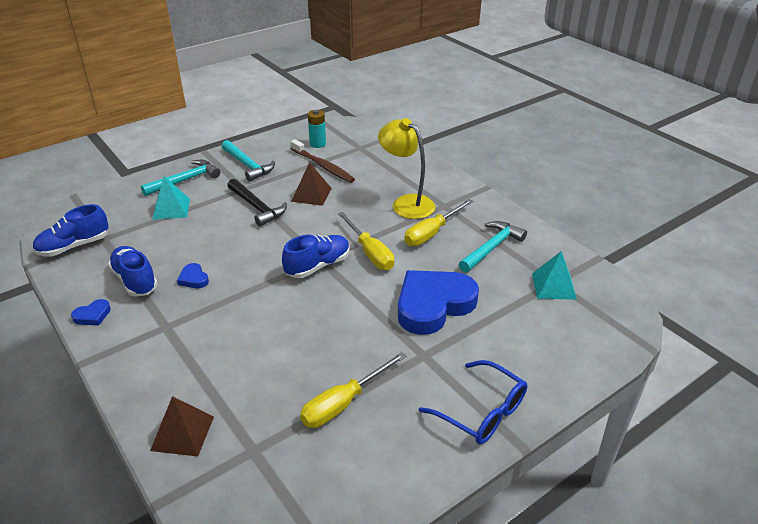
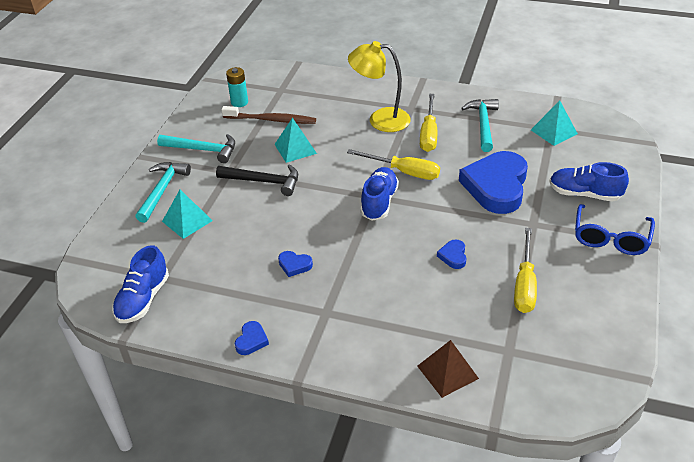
camera: 35 degrees left, 5 degrees up
blue shoe [108,246,158,297] -> blue shoe moved to [549,162,629,202]
brown pyramid [291,162,332,206] -> turquoise pyramid [274,118,317,163]
blue glasses [419,360,527,445] -> blue glasses turned 105 degrees clockwise [575,204,655,255]
none -> blue heart [437,239,467,269]

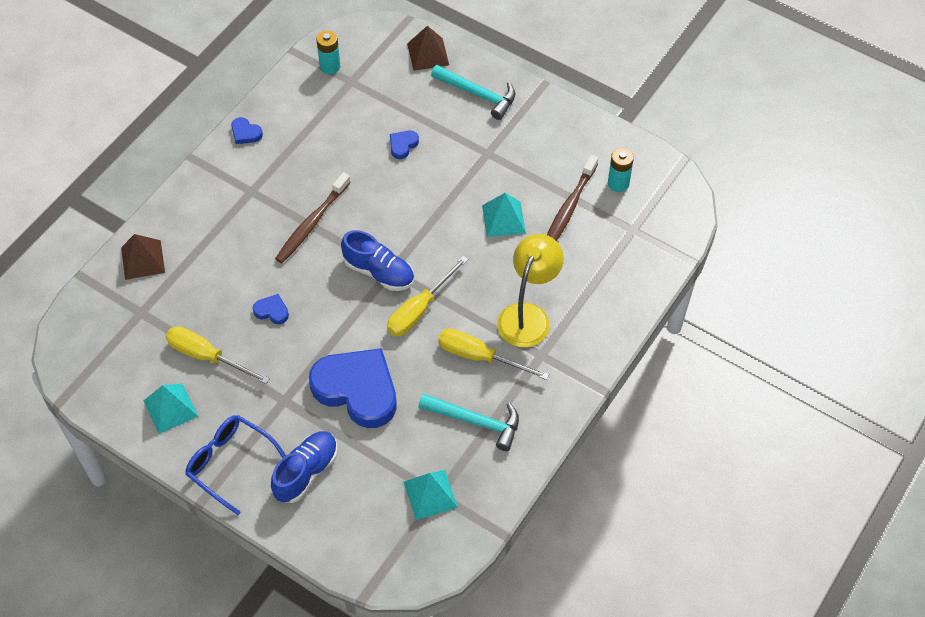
camera: 105 degrees right, 15 degrees up
blue shoe [112,245,169,323] -> turquoise battery [316,30,340,74]
turquoise hammer [157,134,235,163] -> none
turquoise pyramid [162,190,213,239] -> turquoise pyramid moved to [144,384,198,434]
black hammer [216,164,298,196] -> none
blue heart [278,251,313,277] -> blue heart moved to [390,131,419,159]
none -> brown toothbrush [275,172,351,263]
none -> brown pyramid [407,26,449,71]

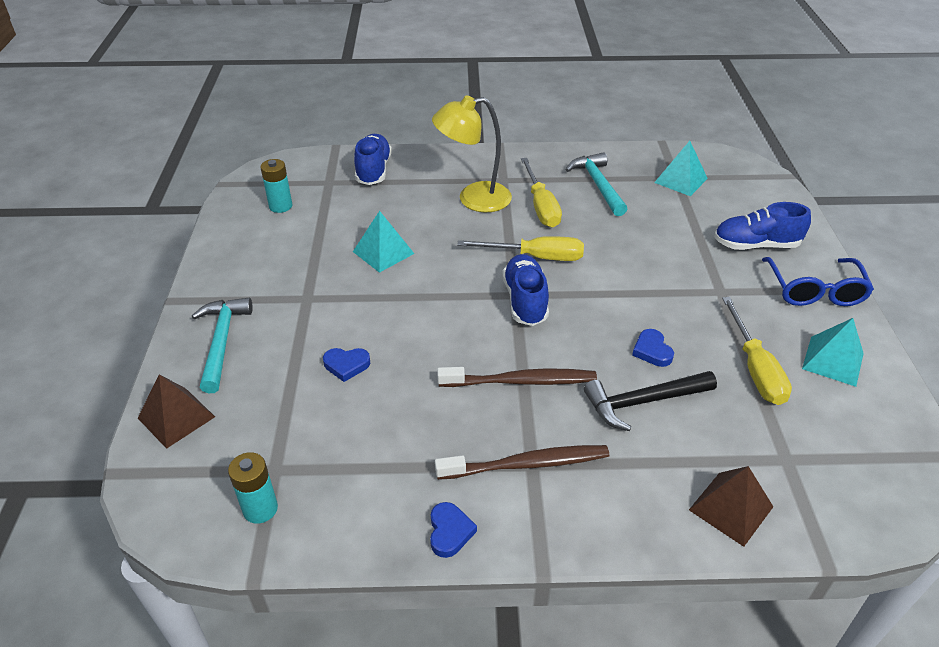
camera: 125 degrees left, 15 degrees down
blue heart [309,348,397,428] -> none
brown toothbrush [547,155,598,241] -> brown toothbrush moved to [435,445,609,480]
none -> blue shoe [354,134,392,185]
none -> black hammer [584,371,717,431]

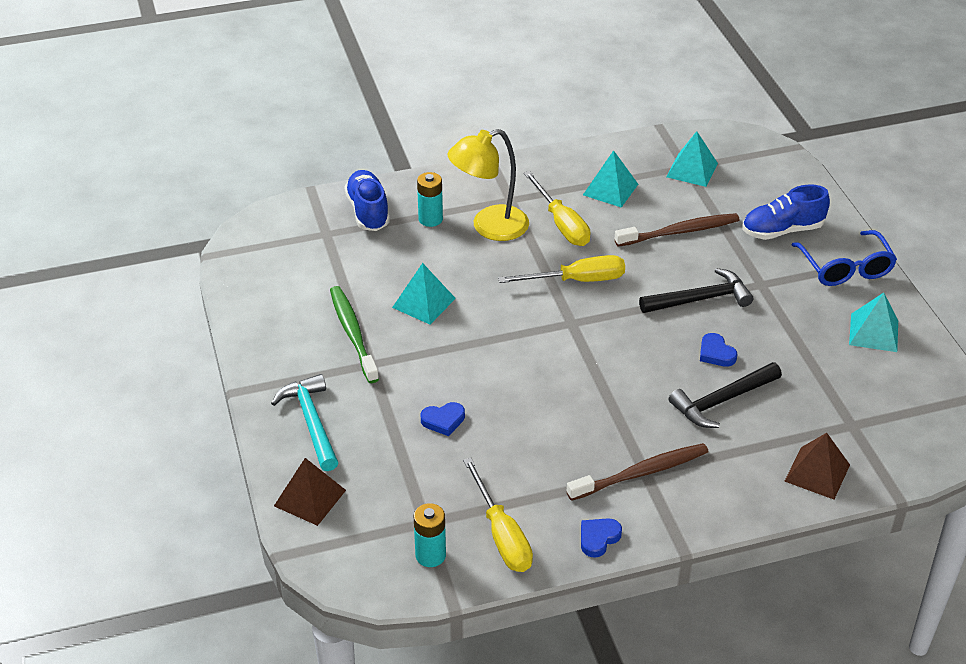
camera: 15 degrees left, 0 degrees up
turquoise battery [260,159,292,213] -> turquoise battery moved to [417,172,443,227]
blue heart [430,502,477,558] -> blue heart turned 120 degrees counterclockwise [581,518,622,558]
brown toothbrush [437,367,597,387] -> brown toothbrush moved to [615,213,739,247]
blue shoe [502,254,549,326] -> none
turquoise hammer [566,152,627,216] -> turquoise pyramid [583,150,638,207]
yellow screwdriver [722,297,792,405] -> yellow screwdriver moved to [463,457,533,572]
none -> green toothbrush [330,286,379,383]
none -> black hammer [639,268,753,313]

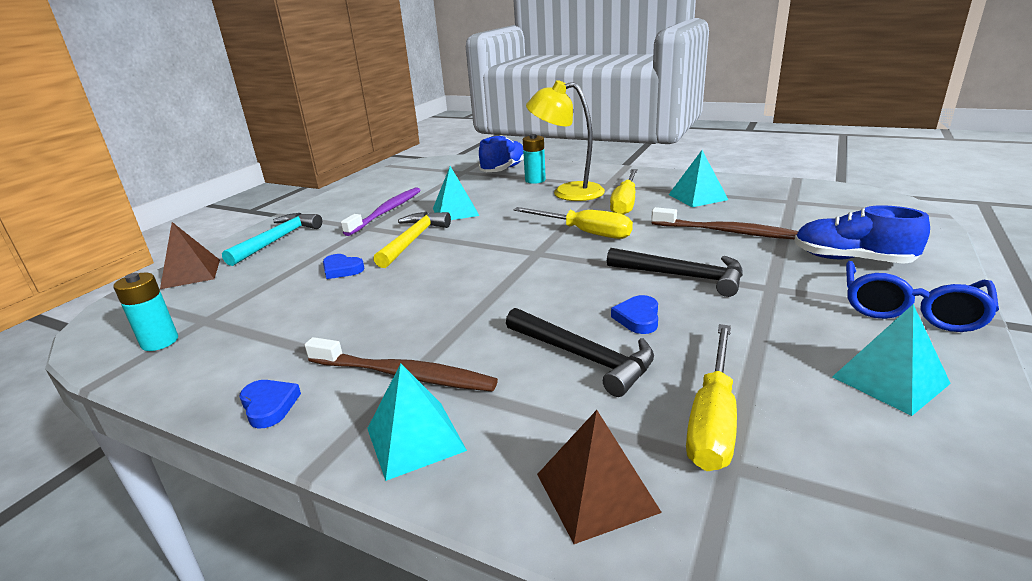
camera: 45 degrees right, 15 degrees down
green toothbrush [330,286,379,383] -> purple toothbrush [341,187,421,236]
yellow screwdriver [463,457,533,572] -> yellow screwdriver moved to [686,324,737,471]
blue heart [581,518,622,558] -> blue heart turned 60 degrees clockwise [240,380,301,429]
turquoise pyramid [666,131,718,187] -> turquoise pyramid moved to [367,363,467,481]
black hammer [669,362,782,428] -> black hammer turned 150 degrees counterclockwise [506,308,654,397]
none -> yellow hammer [373,212,451,268]

